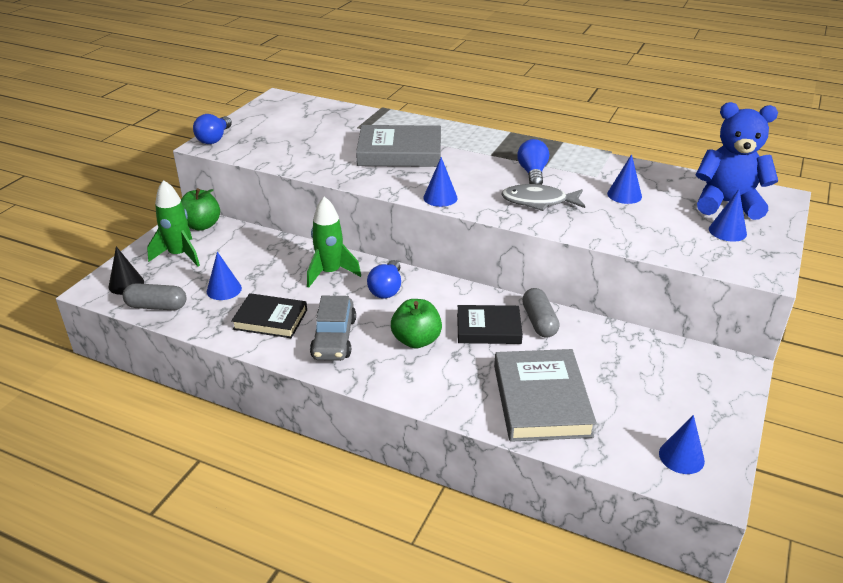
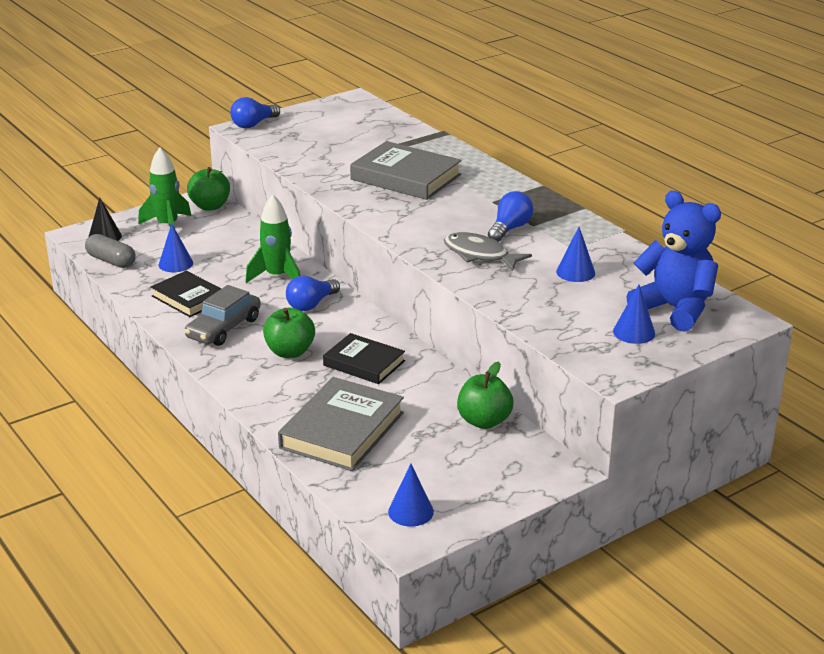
camera: 30 degrees right, 5 degrees down
blue cone [423,157,458,207] -> none
grey capsule [522,288,560,338] -> none
none -> green apple [457,361,513,429]

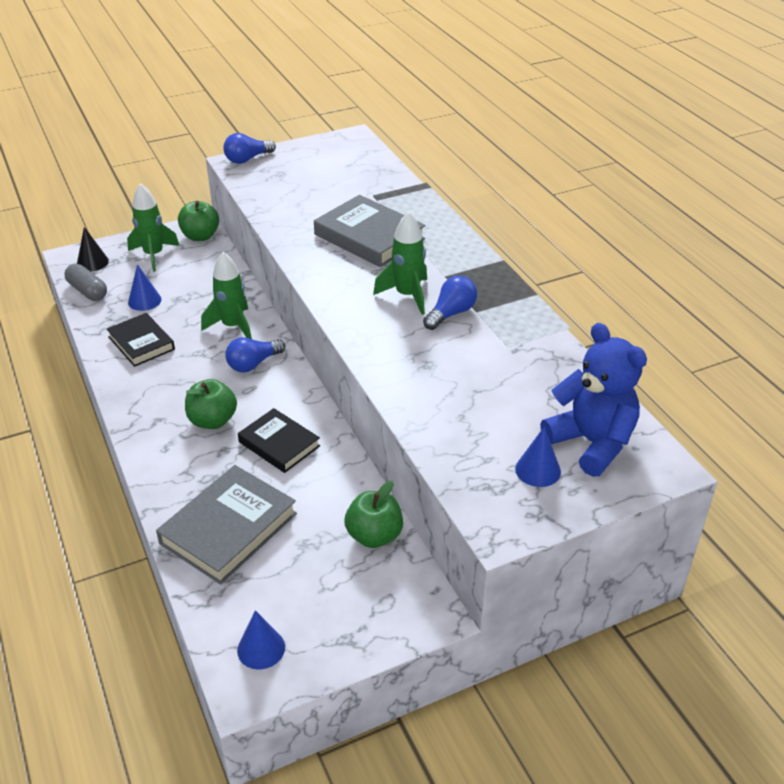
camera: 10 degrees right, 10 degrees up
grey car [184,285,261,346] -> none
grey fish [444,232,532,271] -> none
blue cone [556,227,595,282] -> none
none -> green rocket [373,211,427,315]

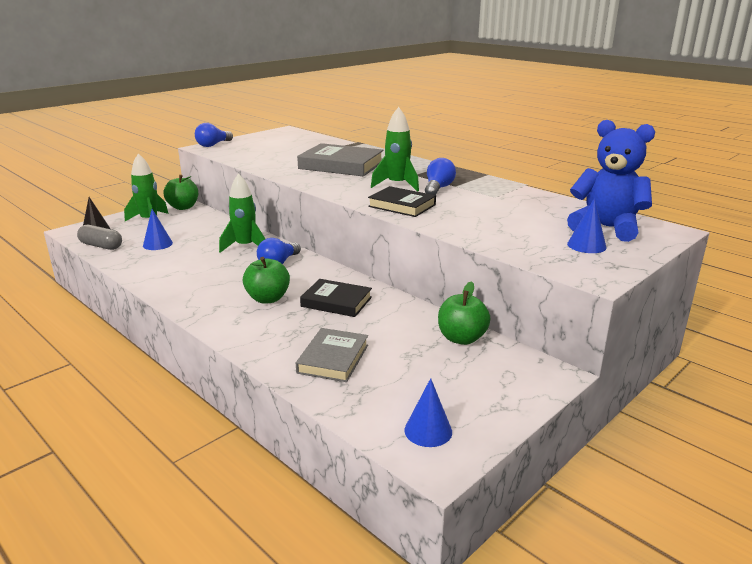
camera: 20 degrees left, 15 degrees down
black book [107,313,175,367] -> black book moved to [368,186,436,217]
grey book [156,465,297,585] -> grey book [296,328,368,382], size x0.65

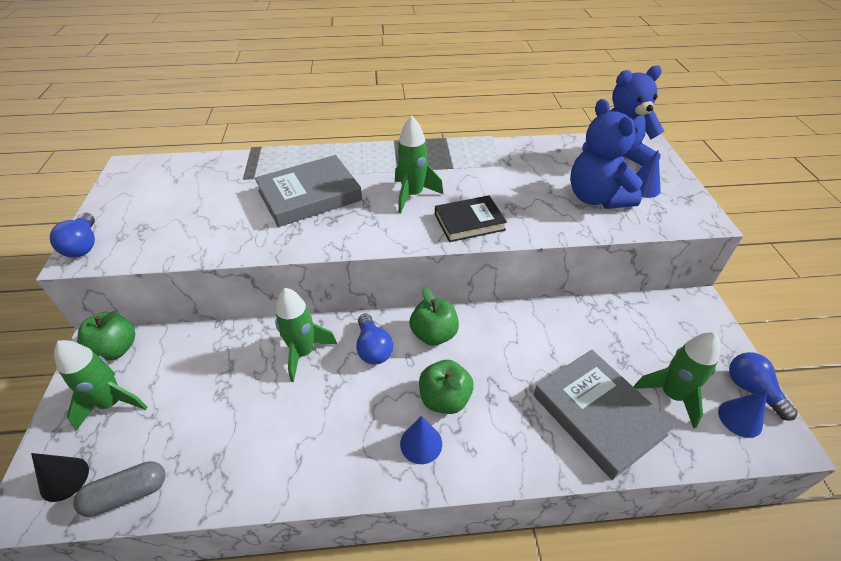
camera: 50 degrees left, 20 degrees up
blue cone [143,209,173,250] -> blue cone moved to [400,416,442,464]
grey book [296,328,368,382] -> grey book [534,350,675,480], size x1.54
black book [300,279,372,317] -> none
blue light bulb [425,158,456,195] -> blue light bulb moved to [729,352,798,421]
green apple [438,281,490,345] -> green apple moved to [410,287,459,346]
none -> blue teddy bear [570,99,643,209]
none -> green rocket [634,332,720,428]

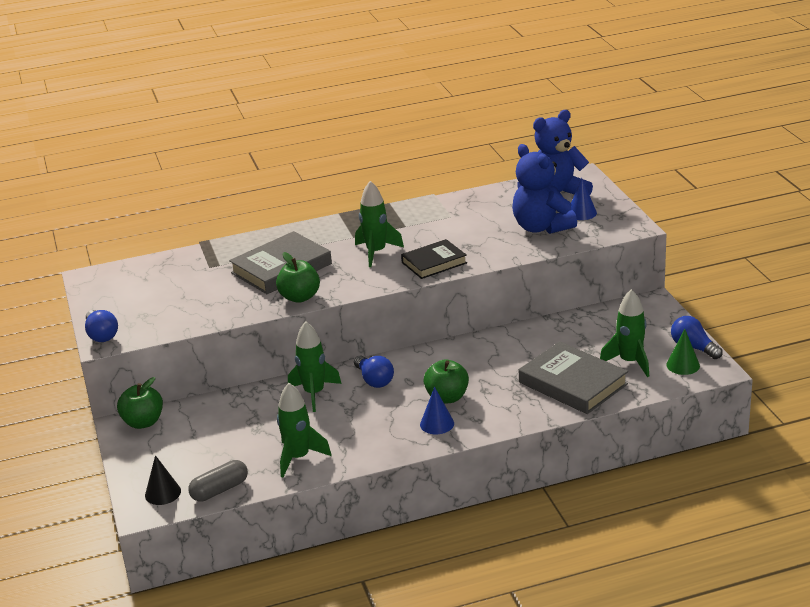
camera: 10 degrees left, 15 degrees down
green rocket [54,340,147,431] -> green rocket moved to [277,383,332,477]
green apple [410,287,459,346] -> green apple moved to [276,252,320,303]
blue cone [718,390,768,438] -> green cone [666,329,700,375]

